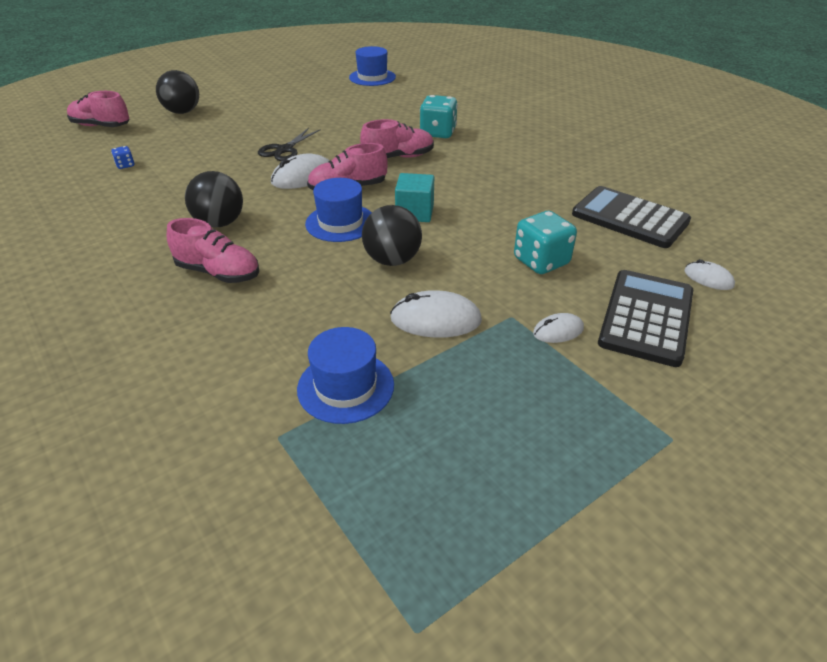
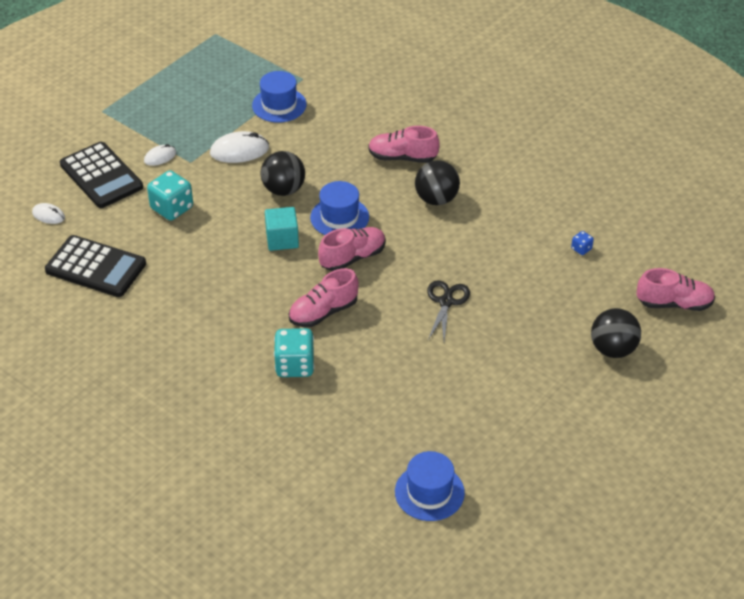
camera: 165 degrees right, 5 degrees up
white mouse [271,153,329,189] -> none
black calculator [598,270,693,367] -> black calculator turned 45 degrees counterclockwise [60,142,143,208]

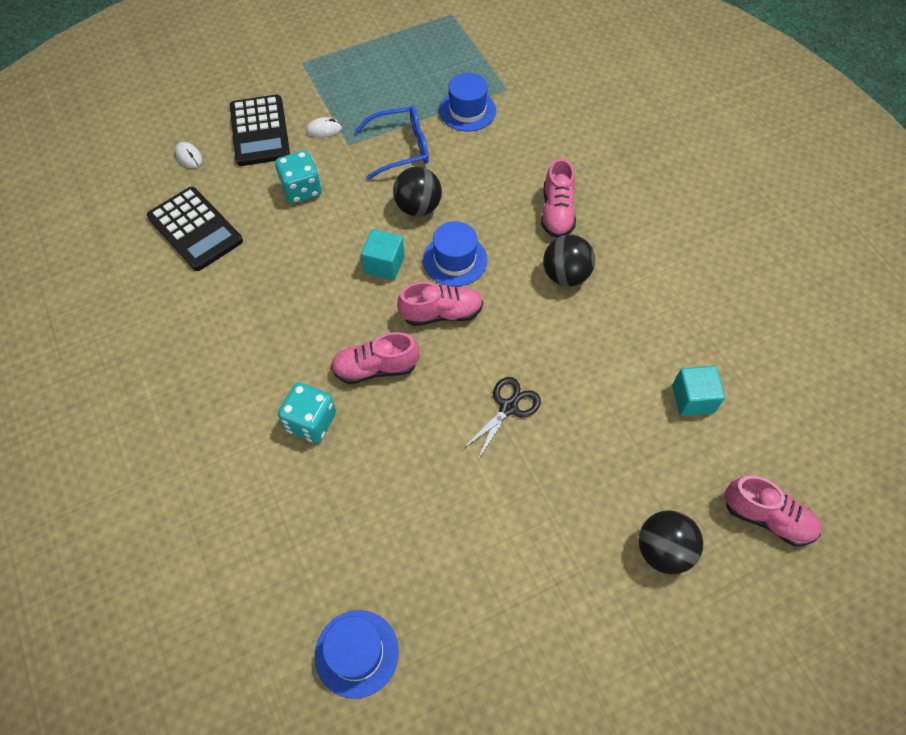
camera: 25 degrees right, 15 degrees up
white mouse [210,131,269,163] -> blue glasses [355,106,429,179]
pink shoe [368,126,440,163] -> pink shoe turned 120 degrees counterclockwise [541,158,576,238]
blue dice [571,231,594,255] -> turquoise cube [672,366,725,416]

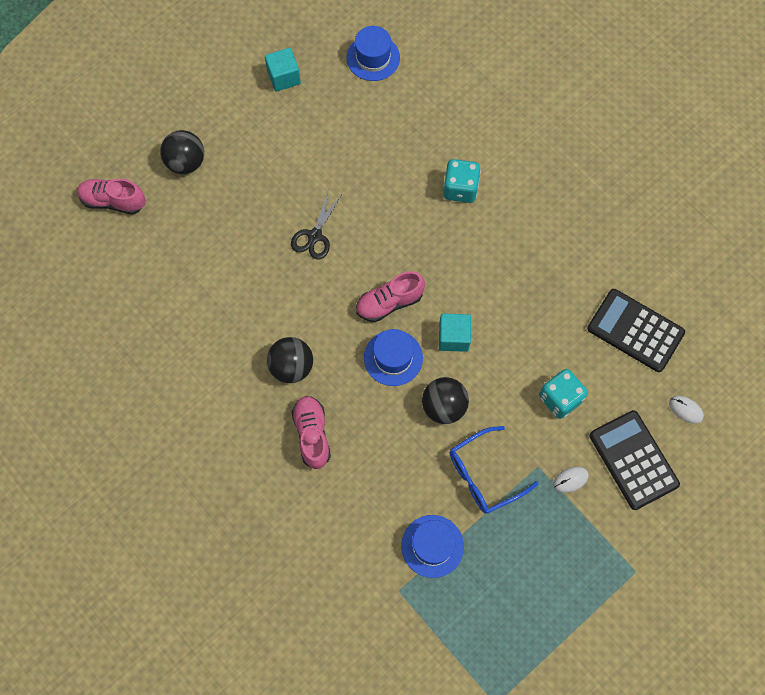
camera: 165 degrees right, 10 degrees up
pink shoe [331,332,419,384] -> none
turquoise cube [672,366,725,416] -> turquoise cube moved to [265,48,301,92]

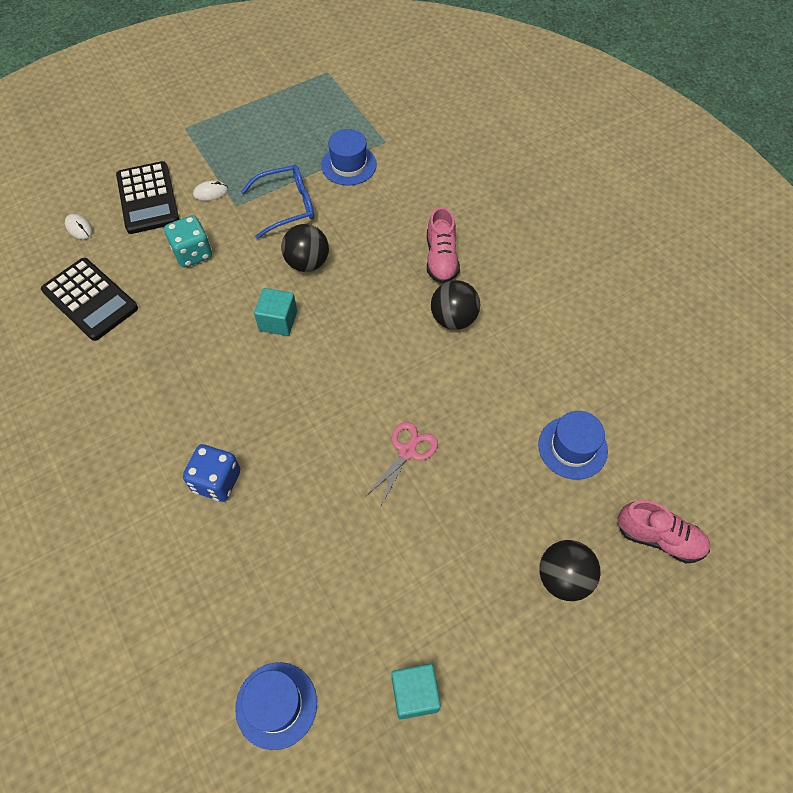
camera: 170 degrees left, 10 degrees down
black scissors [291,190,341,260] -> pink scissors [365,422,438,505]
pink shoe [356,271,425,322] -> none
blue hat [364,329,423,386] -> blue hat moved to [538,411,608,480]
turquoise dice [443,159,481,203] -> blue dice [183,444,240,502]

